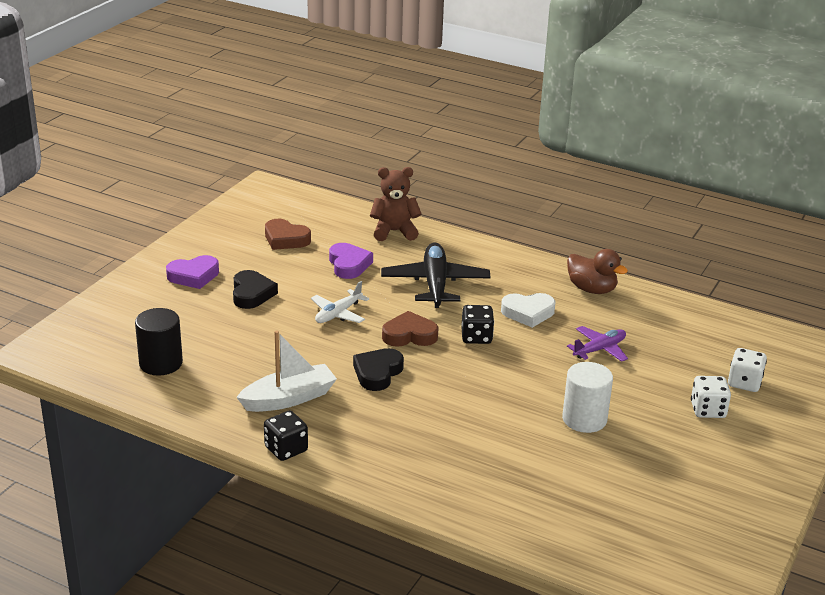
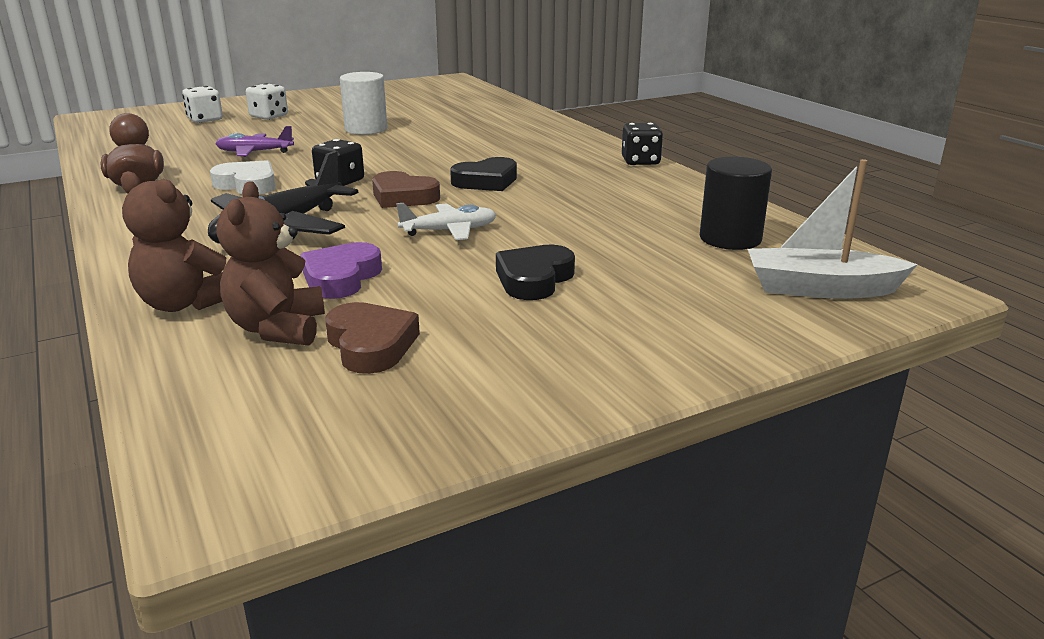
camera: 145 degrees left, 5 degrees down
purple heart [166,255,219,289] -> none
white boat [236,330,337,412] -> white boat moved to [748,159,918,299]
none -> brown teddy bear [217,181,325,345]

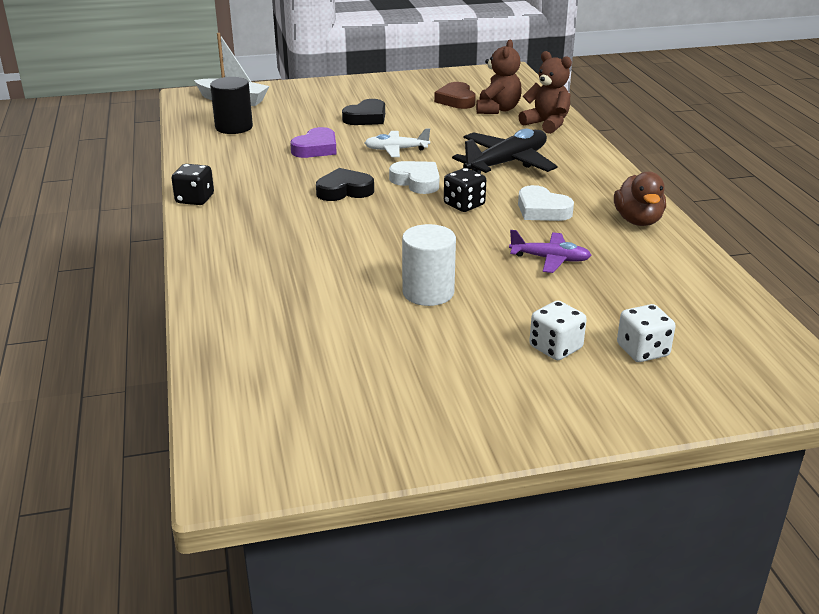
camera: 165 degrees left, 5 degrees up
purple heart [301,242,382,299] -> purple heart moved to [290,127,337,158]
brown heart [372,171,440,208] -> white heart [389,161,439,194]

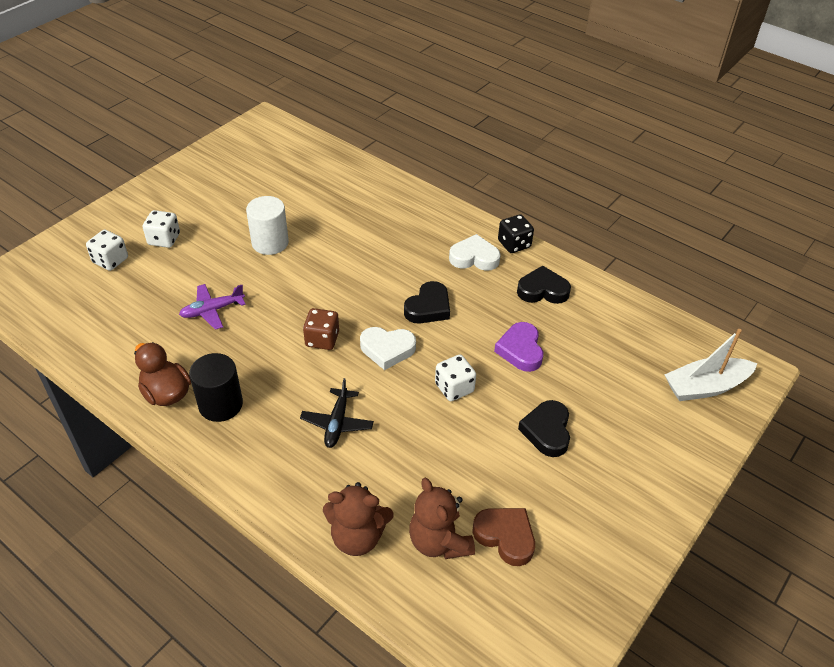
camera: 140 degrees right, 15 degrees up
black cylinder [210,77,253,134] -> black cylinder moved to [189,353,243,422]
white plane [365,128,430,157] -> white dice [435,355,476,401]
black dice [444,168,486,212] -> brown dice [303,308,339,350]
black plane [452,128,558,174] -> black plane [300,378,374,448], size x0.58
white heart [518,185,574,221] -> white heart moved to [449,234,501,271]
none -> black heart [517,265,571,304]

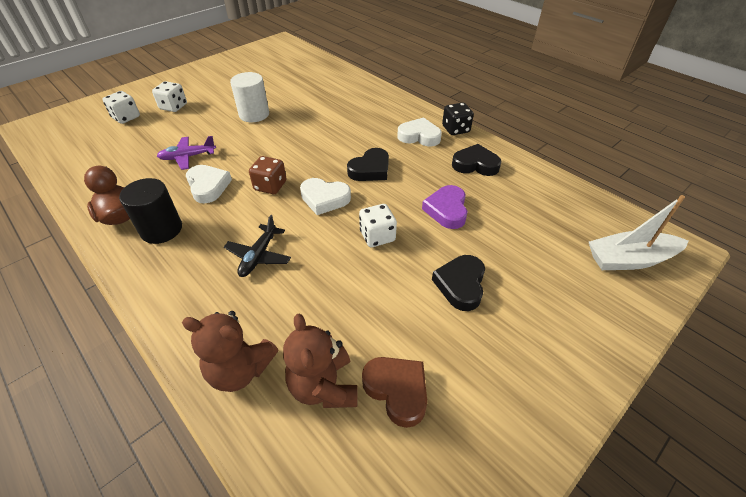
camera: 10 degrees right, 0 degrees up
none -> white heart [186,165,232,203]

